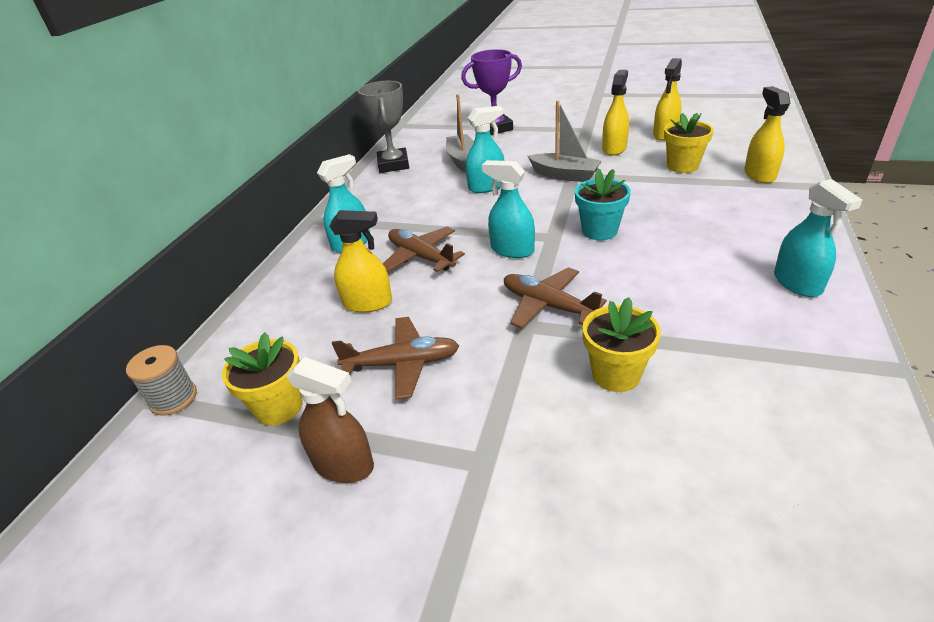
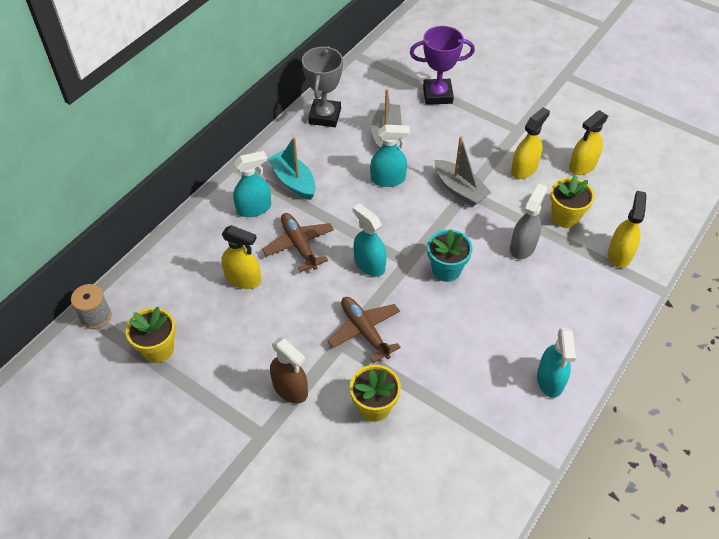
camera: 15 degrees right, 15 degrees up
brown spray bottle [287,357,374,483] -> brown spray bottle moved to [270,338,308,403]
brown plane [332,317,459,400] -> none
none -> turquoise boat [268,137,316,200]
none -> grey spray bottle [510,184,547,259]

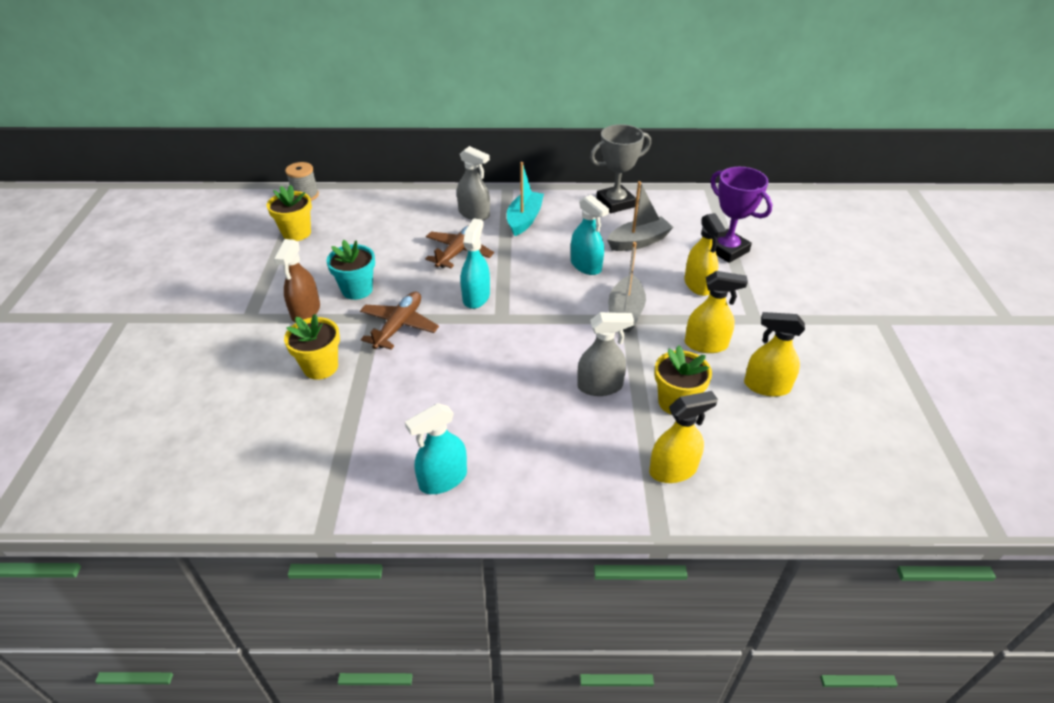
camera: 55 degrees right, 10 degrees down
yellow spray bottle [221,225,261,289] -> yellow spray bottle moved to [684,213,727,296]
turquoise spray bottle [233,151,271,217] -> grey spray bottle [457,146,490,220]
turquoise flower pot [427,229,472,282] -> turquoise flower pot moved to [326,240,375,300]

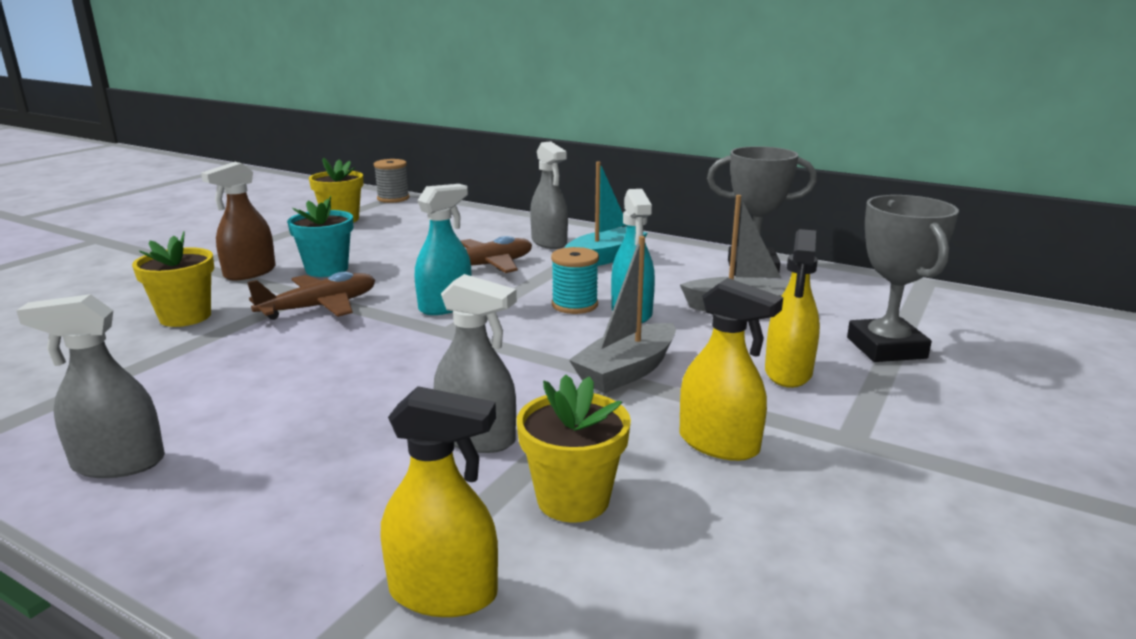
camera: 30 degrees right, 20 degrees down
turquoise spray bottle [405,403,467,494] -> grey spray bottle [16,294,165,478]
purple trophy [711,167,772,263] -> grey trophy [847,195,959,362]
yellow spray bottle [744,312,805,397] -> none
none -> turquoise spool [551,247,599,314]

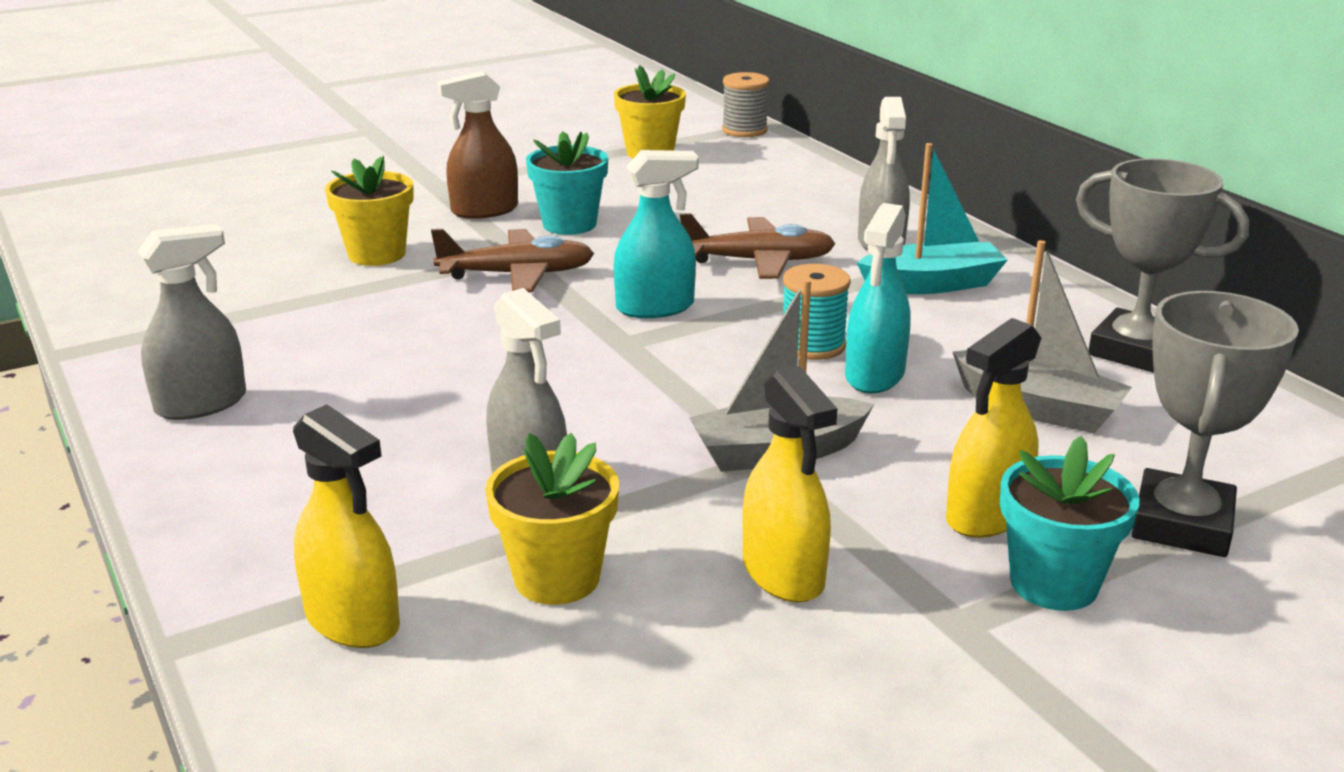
camera: 30 degrees right, 5 degrees up
grey spray bottle [16,294,165,478] -> grey spray bottle turned 120 degrees clockwise [137,224,246,420]
none -> turquoise flower pot [1000,436,1140,611]

